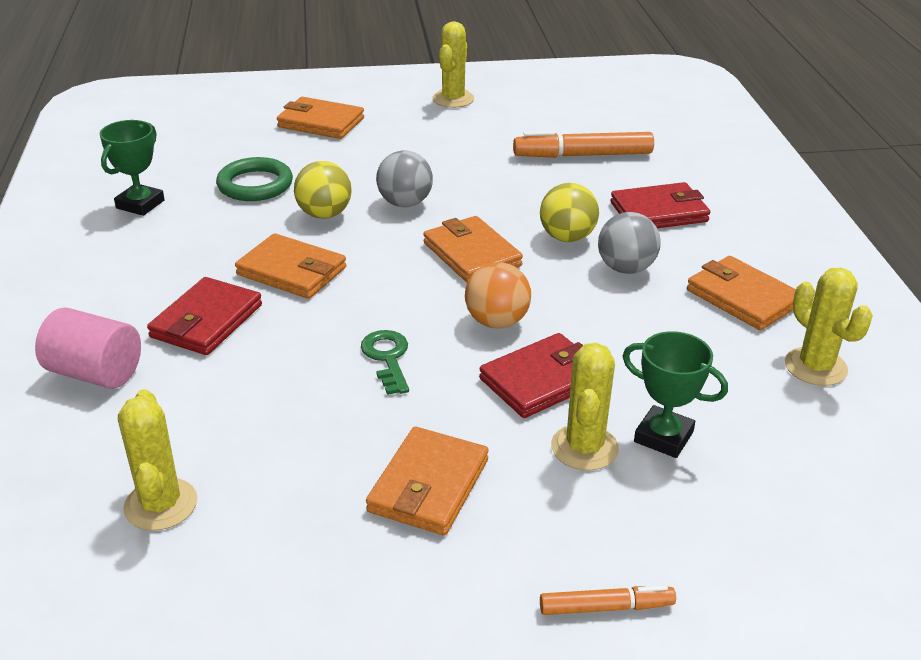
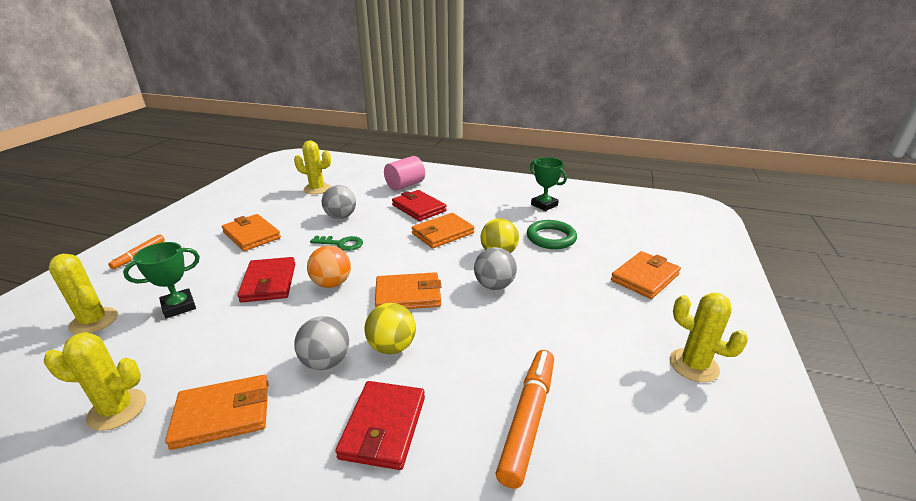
camera: 115 degrees right, 5 degrees down
yellow cactus [551,343,619,471] -> yellow cactus moved to [49,254,118,334]
none -> grey ball [322,185,356,219]

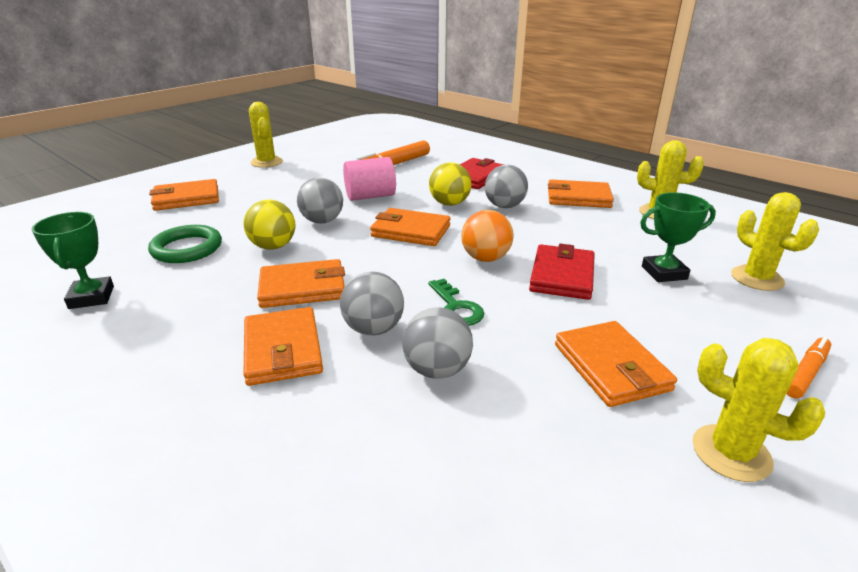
camera: 155 degrees left, 0 degrees up
yellow cactus [294,141,331,194] -> yellow cactus moved to [692,338,825,482]
green key [310,236,363,251] -> green key turned 150 degrees counterclockwise [428,279,484,326]
pink cylinder [384,156,425,191] -> pink cylinder moved to [343,157,396,201]
red wallet [392,190,447,221] -> orange wallet [243,307,323,386]
none -> grey ball [340,272,404,335]

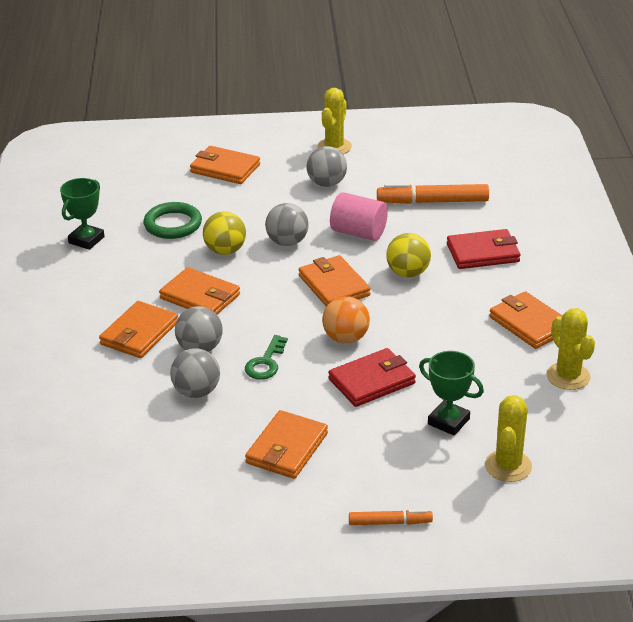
camera: 45 degrees right, 5 degrees up
grey ball [485,165,528,208] -> grey ball moved to [306,146,347,187]
yellow cactus [692,338,825,482] -> none

